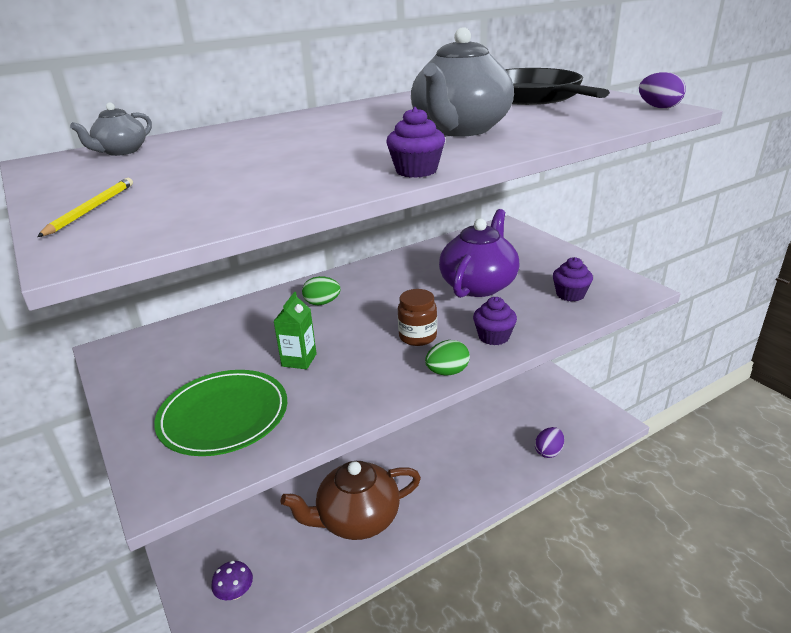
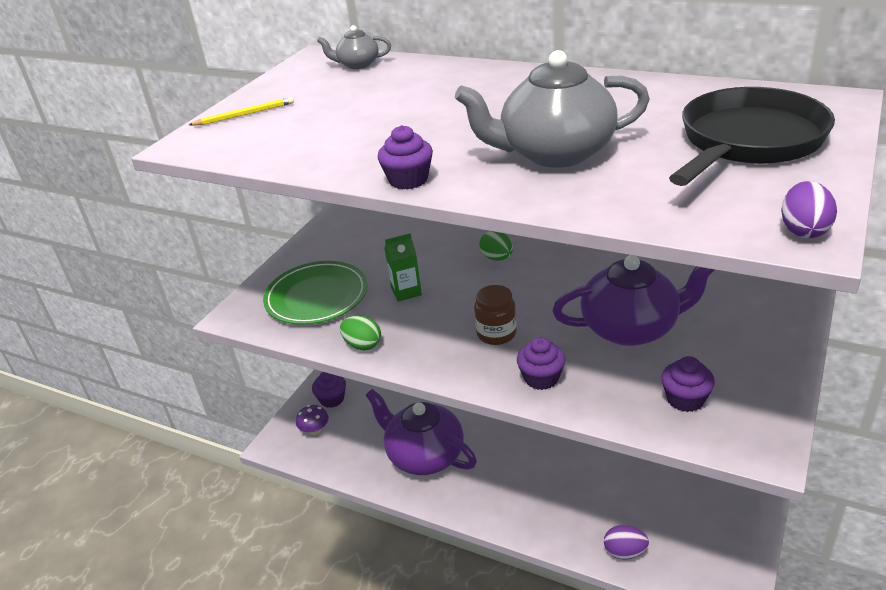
camera: 60 degrees right, 5 degrees up
brown teapot [281,461,421,540] -> purple teapot [365,389,477,475]
green egg [425,340,470,375] -> green egg moved to [340,316,381,350]
none -> purple cupcake [312,372,346,408]

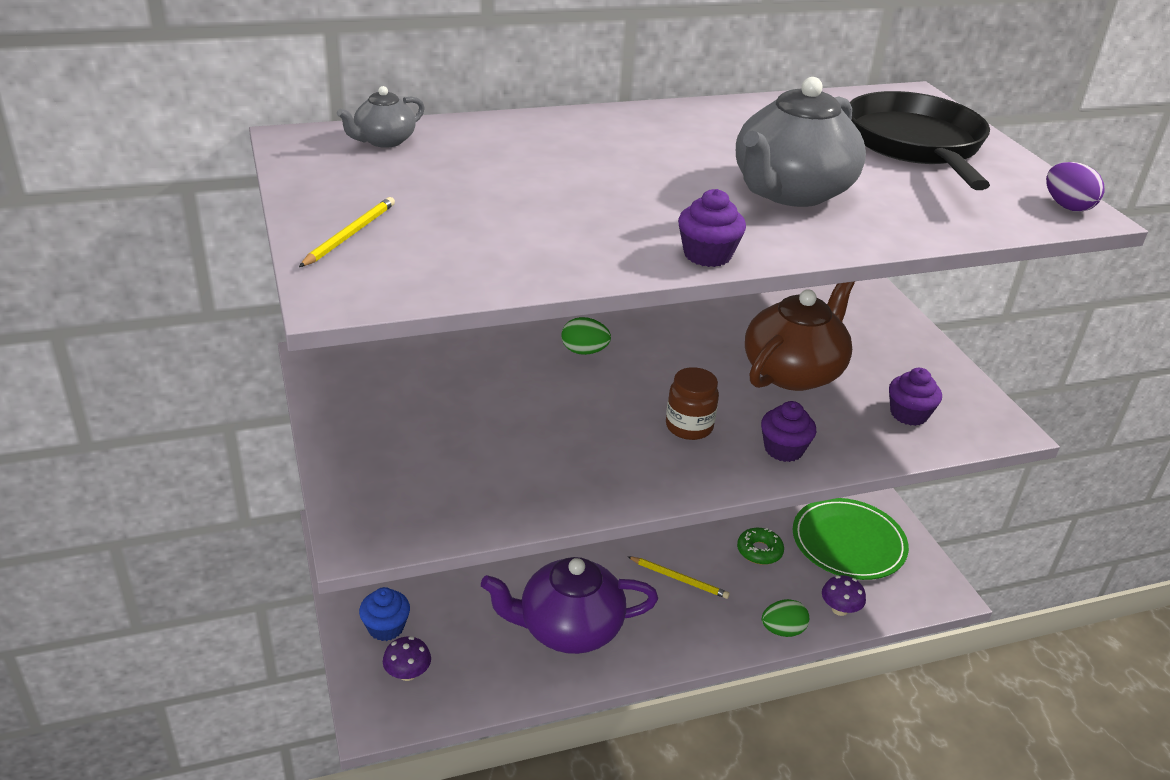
camera: 50 degrees left, 0 degrees up
green plate [263,261,368,325] -> green plate moved to [793,498,909,580]
purple cupcake [312,372,346,408] -> blue cupcake [359,587,410,641]
green egg [340,316,381,350] -> green egg moved to [762,599,809,637]
green carton [384,233,422,302] -> none
purple teapot [552,255,715,346] -> brown teapot [745,281,855,391]
purple egg [604,525,649,559] -> purple mushroom [822,575,866,616]
none -> yellow pencil [627,556,730,599]
none -> green donut [737,528,784,565]

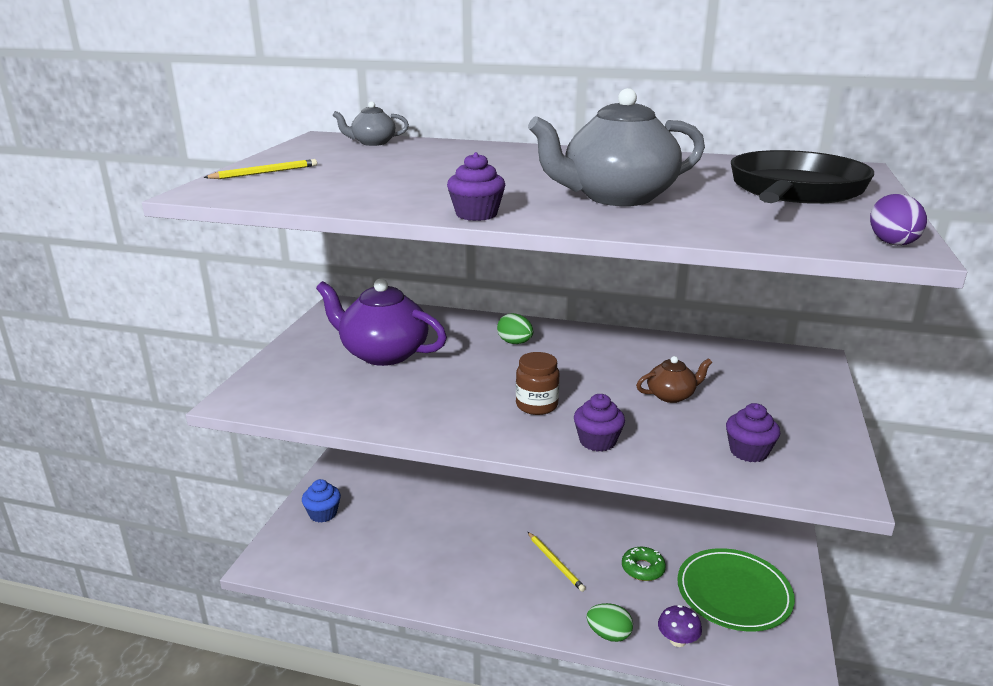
camera: 35 degrees right, 10 degrees down
purple mushroom [383,636,431,681] -> none
purple teapot [481,557,658,654] -> purple teapot moved to [316,278,447,366]
brown teapot [745,281,855,391] -> brown teapot [636,356,712,403], size x0.50

